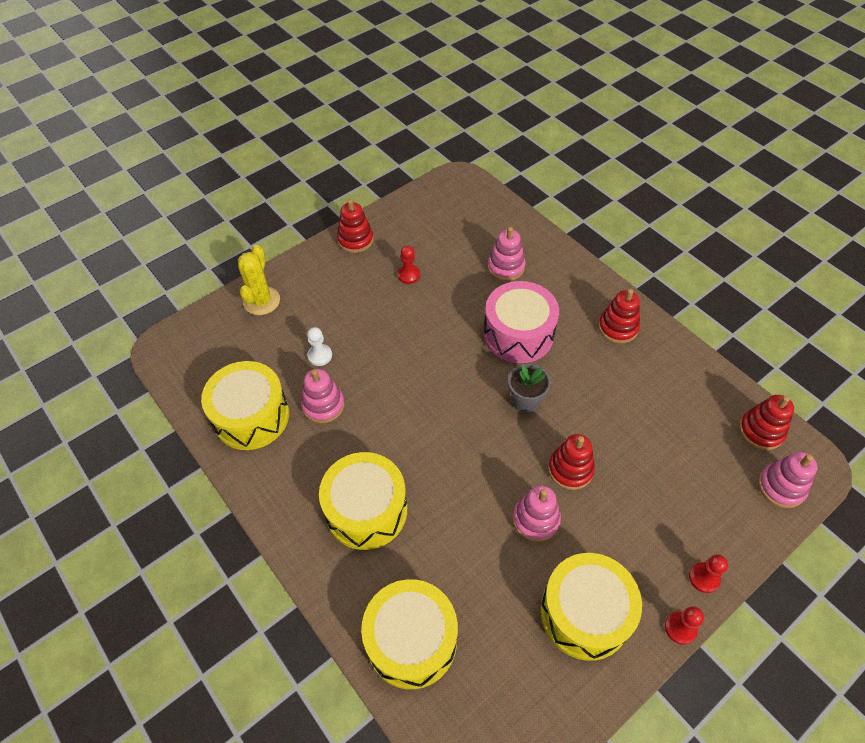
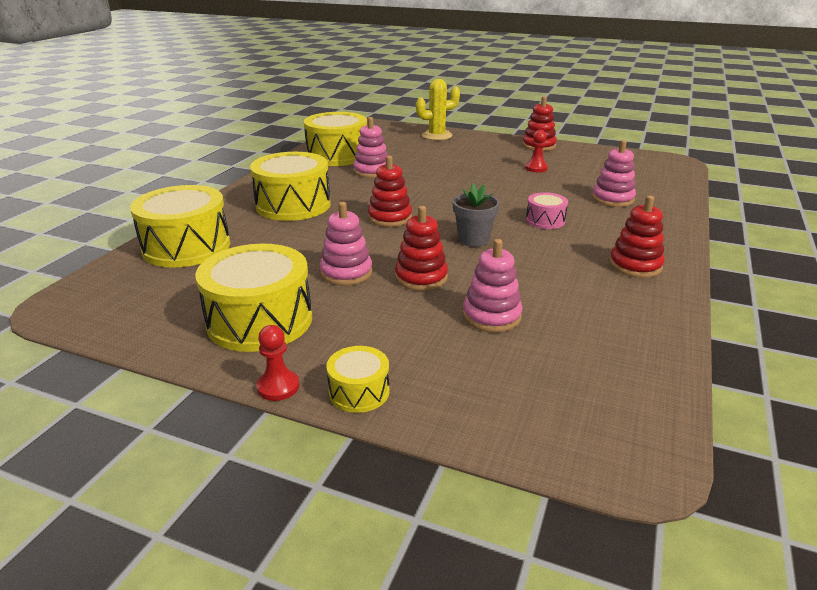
camera: 60 degrees right, 25 degrees down
white pawn [307,327,332,366] -> none
pink drum [484,281,559,363] -> pink drum [526,192,568,229], size x0.50
red pawn [689,554,728,593] -> yellow drum [326,346,390,413]
red stacking toy [739,395,794,450] -> red stacking toy moved to [368,155,412,227]
pink stacking toy [758,452,818,508] -> pink stacking toy moved to [463,239,523,332]

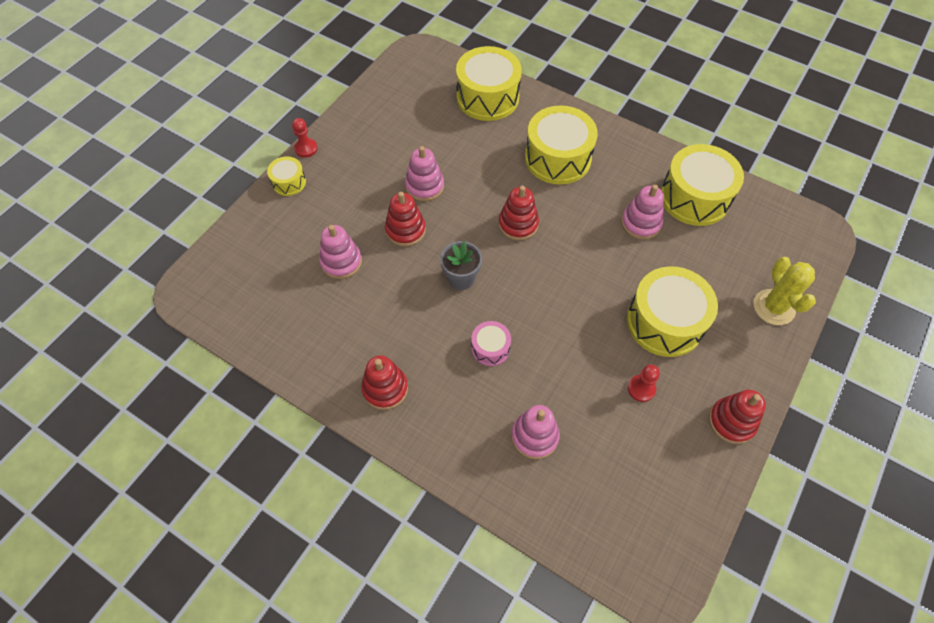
camera: 100 degrees right, 30 degrees up
yellow drum [195,244,312,352] -> yellow drum moved to [627,266,718,357]

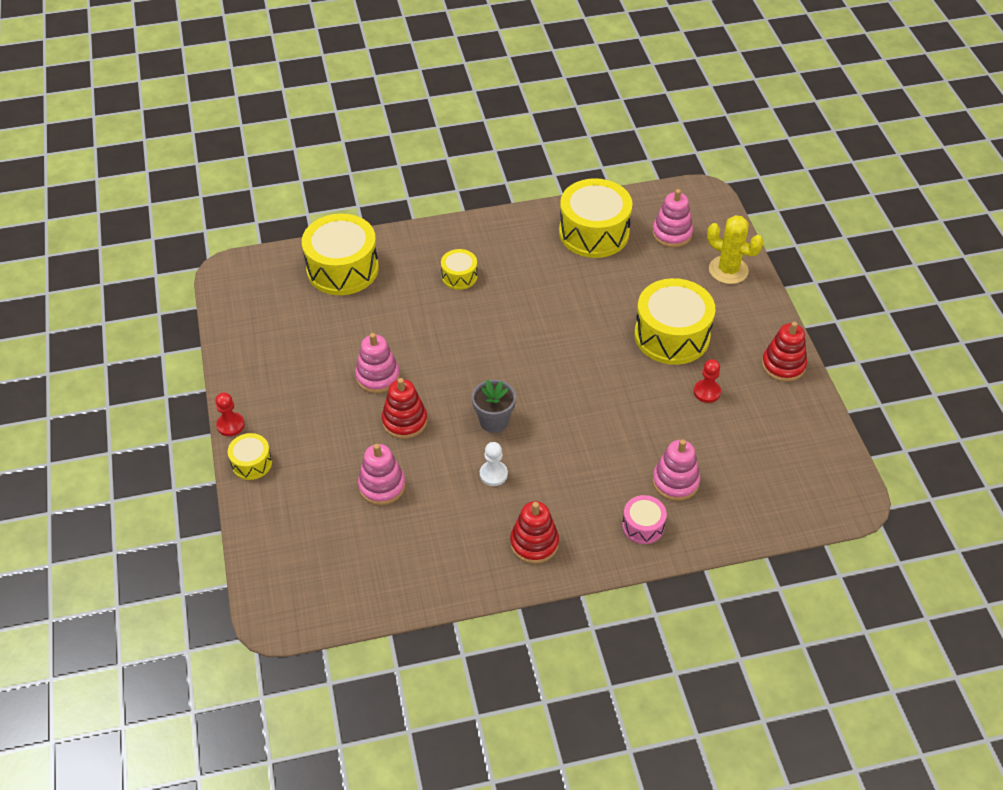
camera: 45 degrees left, 10 degrees down
pink drum [471,321,511,366] -> pink drum moved to [622,495,667,544]
red stacking toy [498,186,539,241] -> none
yellow drum [525,106,598,185] -> yellow drum [441,249,478,290], size x0.50
pink stacking toy [621,185,664,240] -> pink stacking toy moved to [652,189,693,248]
none -> white pawn [480,442,508,486]

